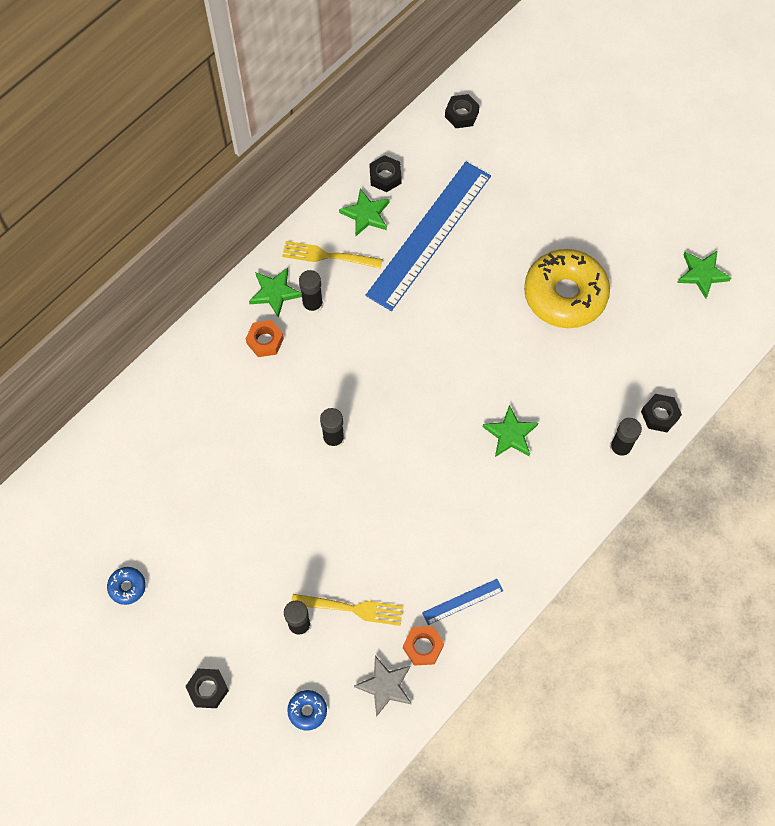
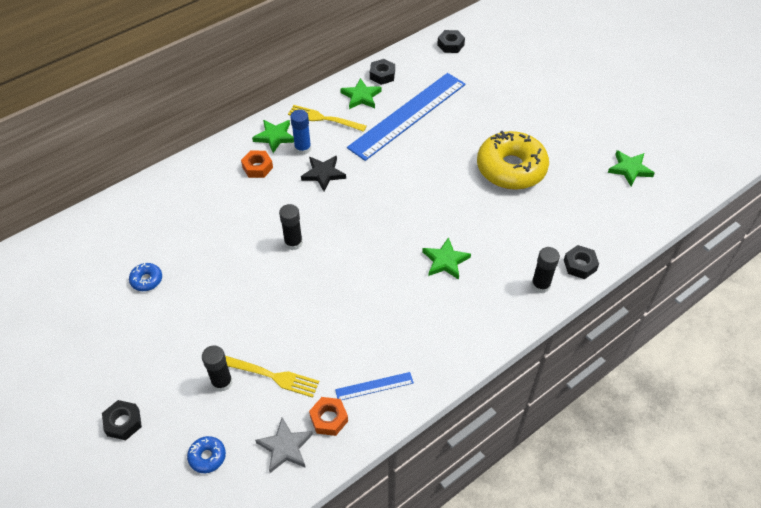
camera: 10 degrees right, 15 degrees down
blue donut [107,567,146,605] -> blue donut moved to [129,263,162,291]
black glue stick [299,270,323,314] -> blue glue stick [290,110,311,155]
none -> black star [301,156,346,191]

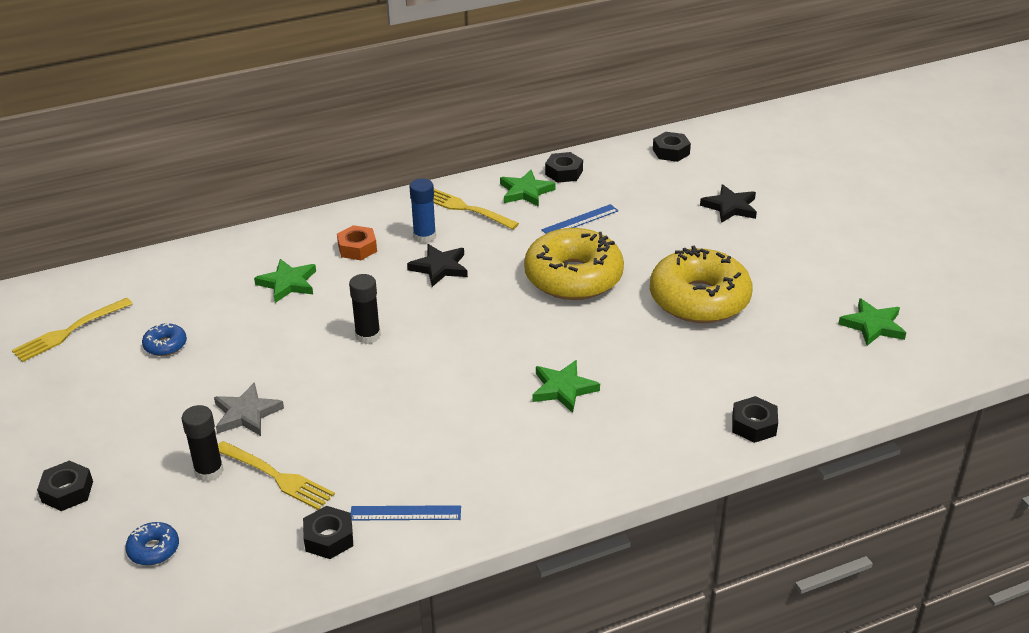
camera: 15 degrees right, 15 degrees down
green star [252,120,294,153] -> green star moved to [254,259,316,303]
grey star [255,417,313,473] -> grey star moved to [214,382,284,436]
orange nut [309,397,348,436] -> black nut [303,506,353,559]
blue ruler [347,73,466,161] -> blue ruler [541,204,618,234], size x0.40
black glue stick [531,247,560,293] -> none
none -> yellow fork [12,298,133,362]
none -> yellow donut [524,228,624,300]
none -> black star [700,184,757,223]

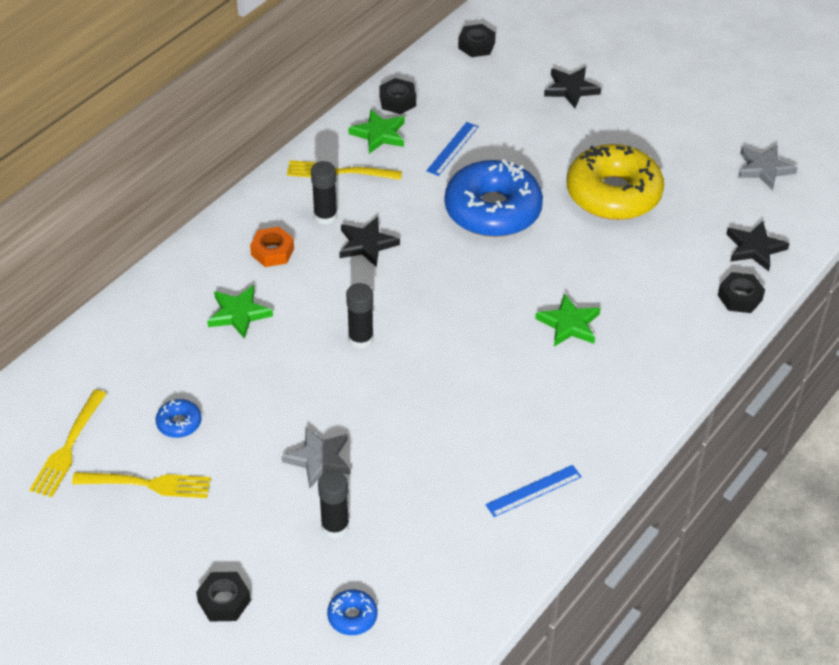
camera: 30 degrees left, 10 degrees up
yellow fork [218,441,335,510] -> yellow fork moved to [72,472,211,498]
black nut [303,506,353,559] -> none
blue glue stick [409,179,436,243] -> black glue stick [311,161,337,225]
yellow donut [524,228,624,300] -> blue donut [445,159,543,237]
green star [838,298,906,346] -> grey star [738,145,798,191]
none -> black star [727,221,790,271]

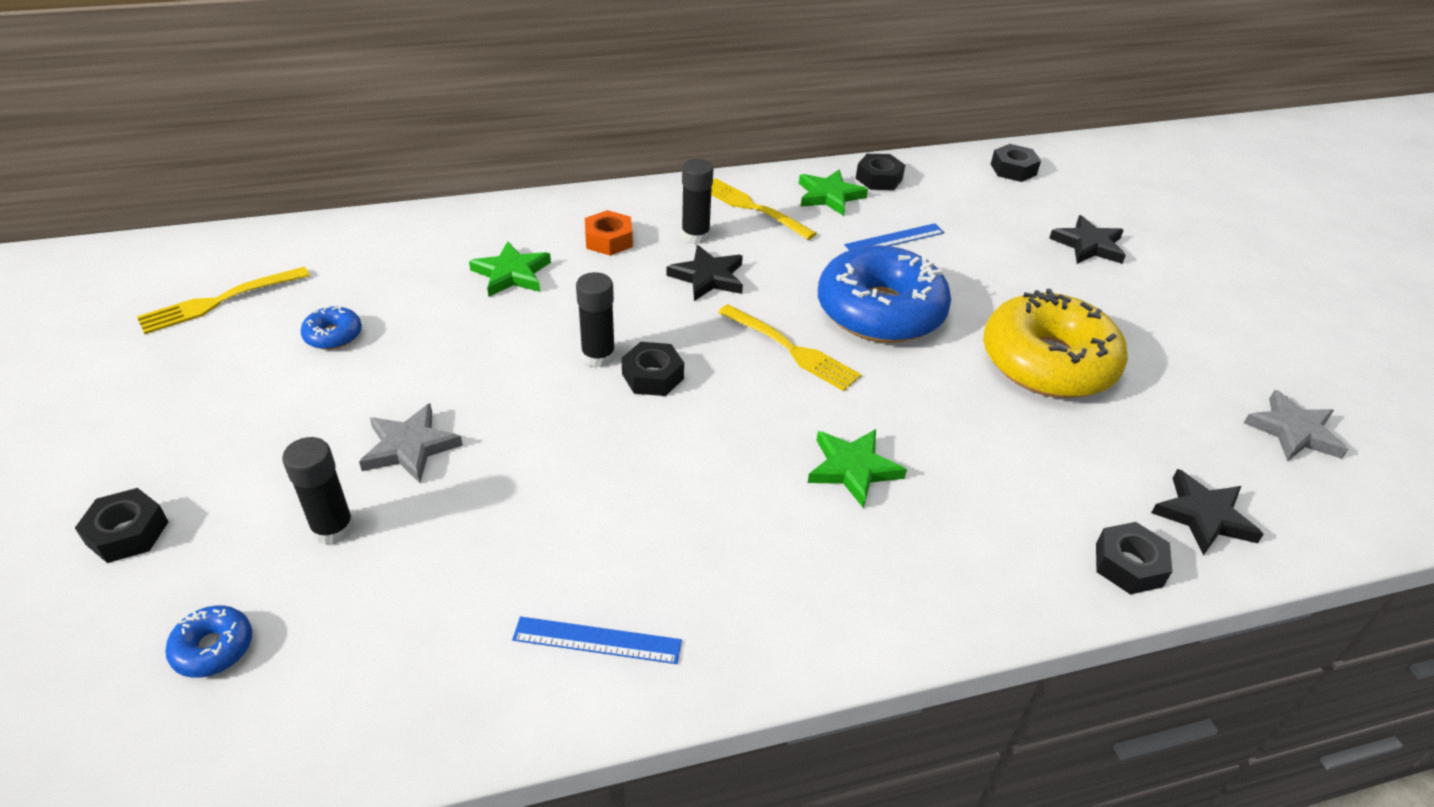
camera: 35 degrees right, 5 degrees down
yellow fork [72,472,211,498] -> yellow fork moved to [718,304,861,391]
none -> black nut [621,342,684,396]

